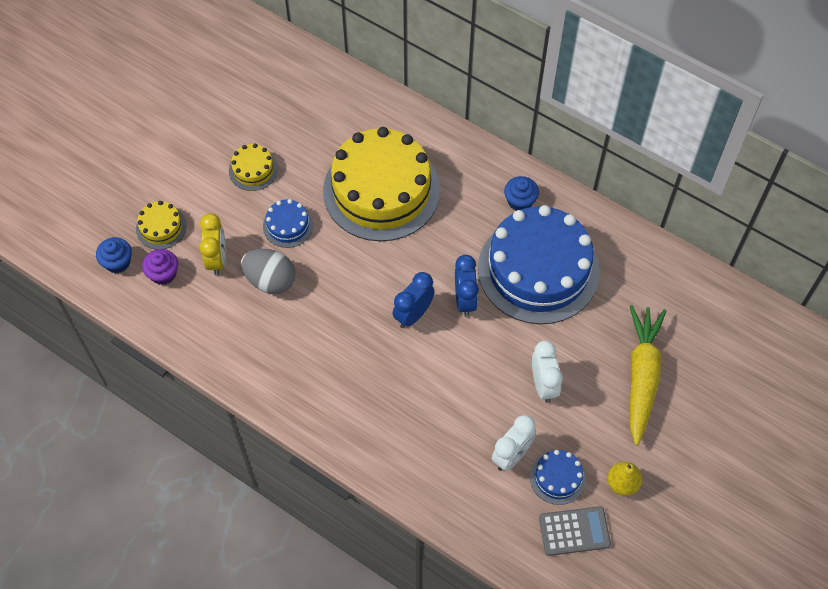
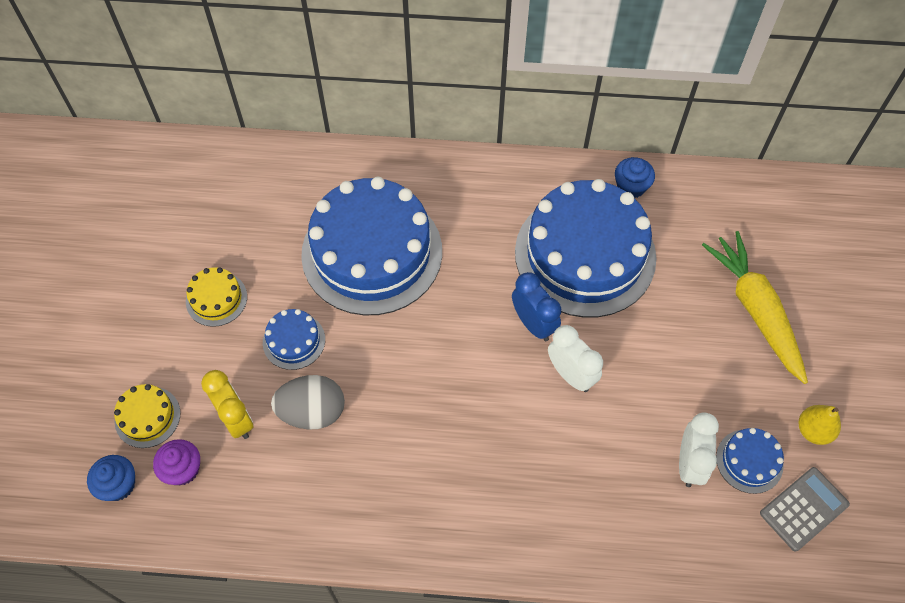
camera: 30 degrees left, 0 degrees up
yellow cake [323,127,440,241] -> blue cake [301,177,442,315]
blue clock [392,272,435,328] -> none
blue cupcake [504,176,539,211] -> blue cupcake moved to [615,157,655,198]
white clock [532,341,563,403] -> white clock moved to [548,325,603,392]

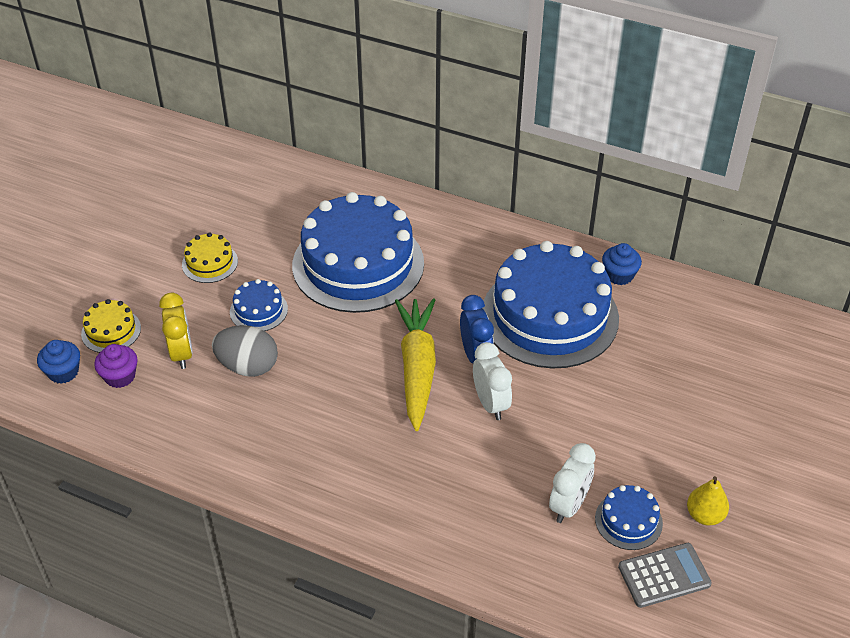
camera: 20 degrees right, 15 degrees down
yellow carrot [702,231,808,384] -> yellow carrot moved to [395,298,436,431]

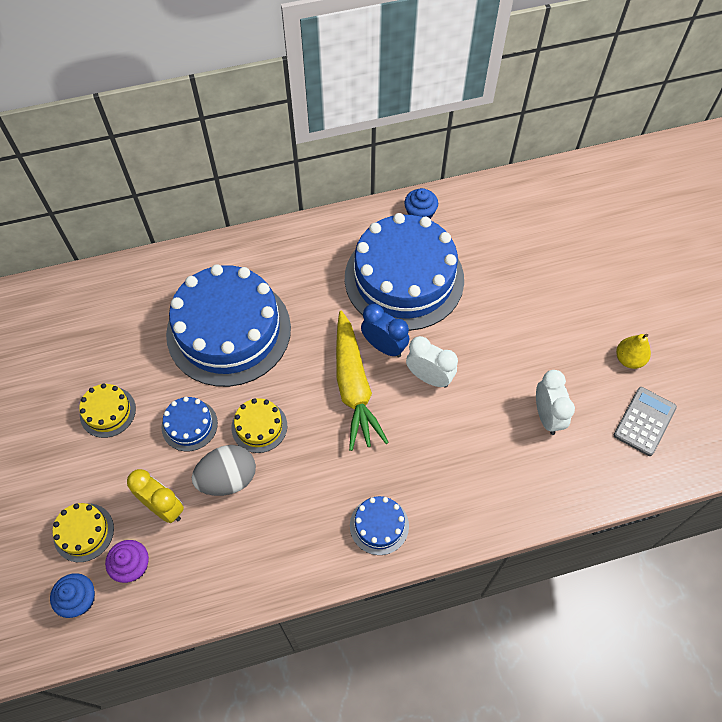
camera: 40 degrees left, 15 degrees up
yellow carrot [395,298,436,431] -> yellow carrot turned 150 degrees counterclockwise [336,311,389,451]
blue cake [595,485,663,550] -> blue cake moved to [350,496,409,555]
none -> yellow cake [232,398,287,453]

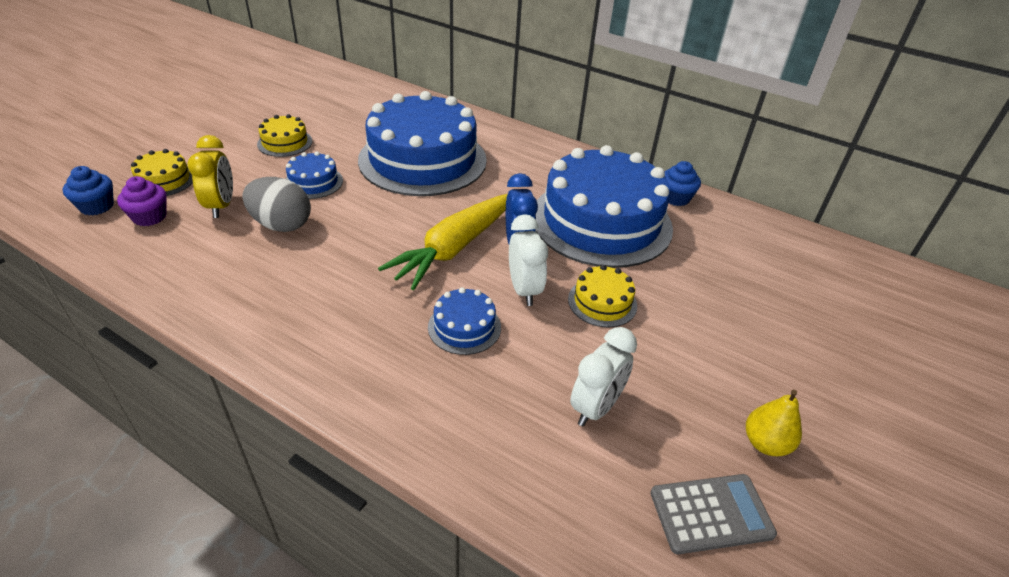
camera: 45 degrees right, 20 degrees down
yellow cake [232,398,287,453] -> yellow cake moved to [568,265,637,327]
blue cake [350,496,409,555] -> blue cake moved to [428,287,501,355]

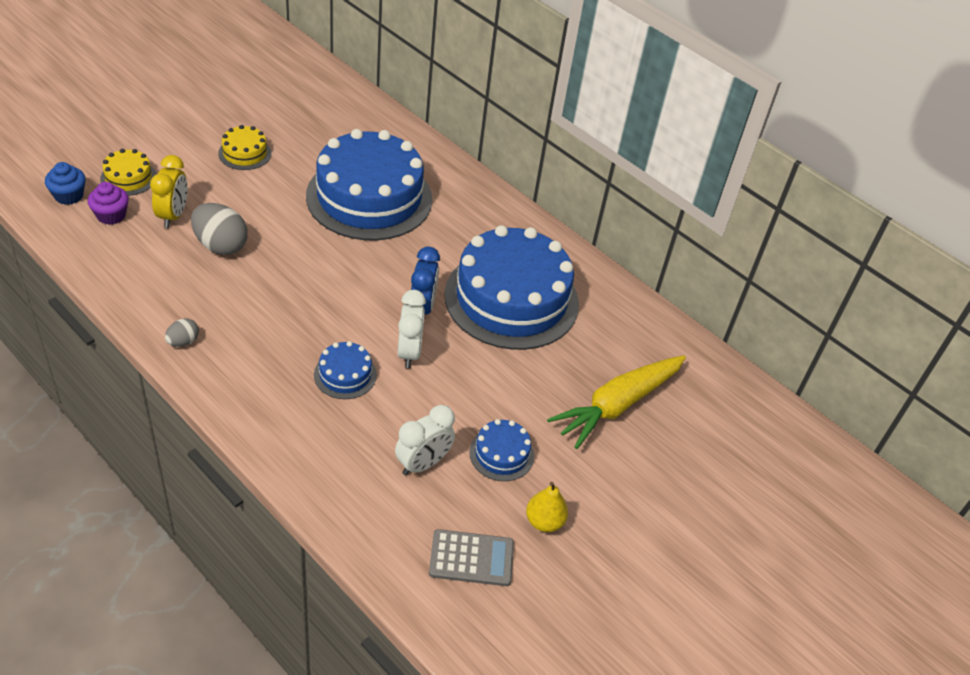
camera: 10 degrees right, 5 degrees up
blue cake [286,151,343,199] -> blue cake moved to [469,419,534,481]
yellow carrot [378,194,508,290] -> yellow carrot moved to [547,355,686,449]
yellow cake [568,265,637,327] -> none
blue cupcake [664,161,701,206] -> none
none -> grey egg [165,318,199,347]

